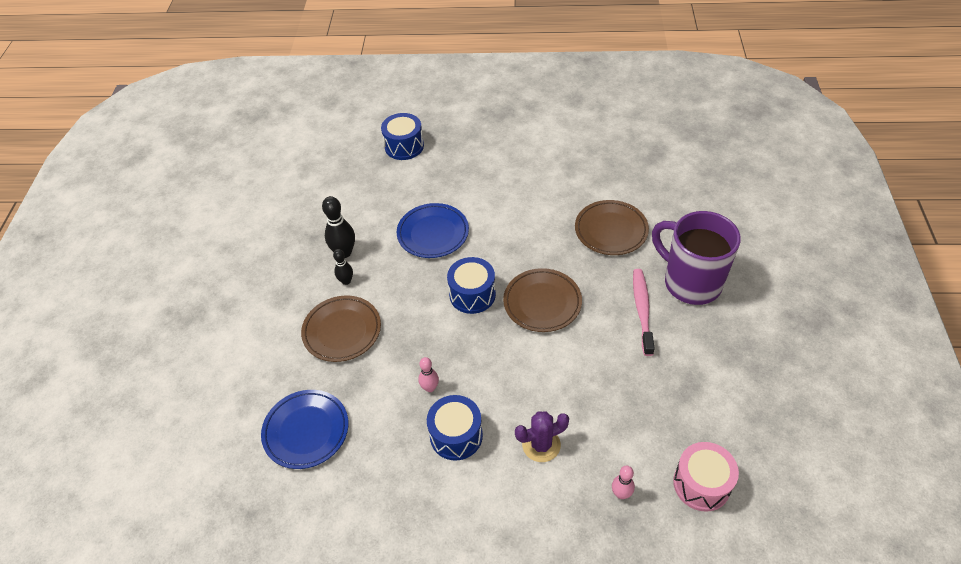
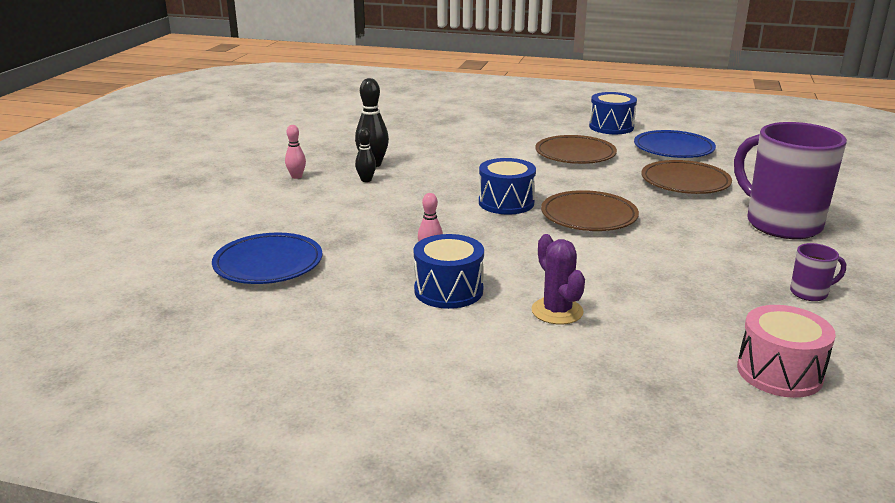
camera: 10 degrees right, 25 degrees down
brown plate [301,296,381,362] -> brown plate moved to [535,135,617,164]
blue drum [381,113,424,160] -> blue drum moved to [589,92,637,134]
blue plate [397,203,469,258] -> blue plate moved to [634,130,716,158]
purple cactus [515,411,569,462] -> purple cactus turned 75 degrees clockwise [531,234,585,324]
pink bowling pin [612,466,635,499] -> pink bowling pin moved to [285,125,306,179]
pink toothbrush [633,269,655,356] -> none
none -> purple mug [790,243,846,301]

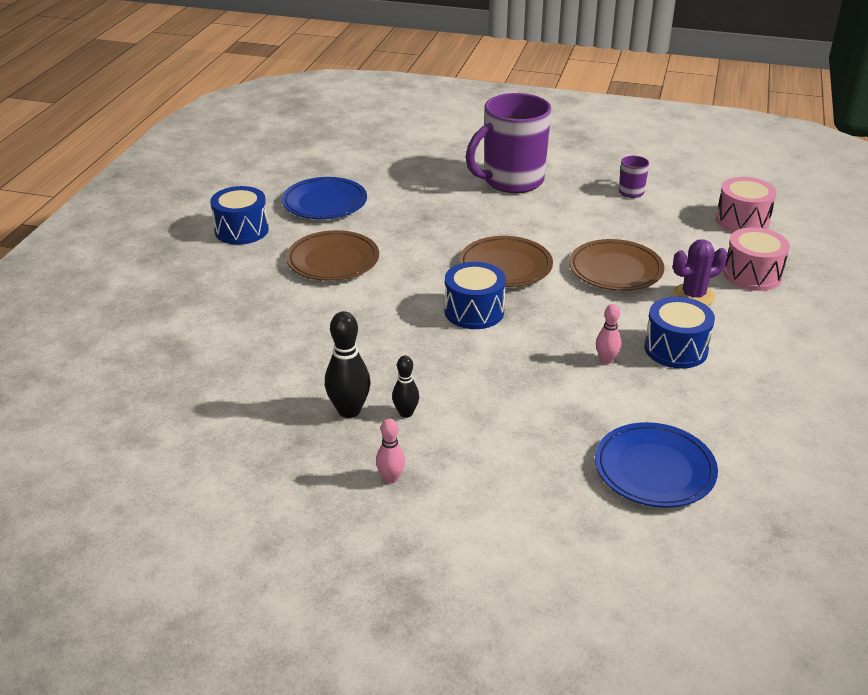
camera: 90 degrees left, 10 degrees up
brown plate [641,160,732,194] -> brown plate moved to [569,239,664,291]
none -> pink drum [723,227,790,291]

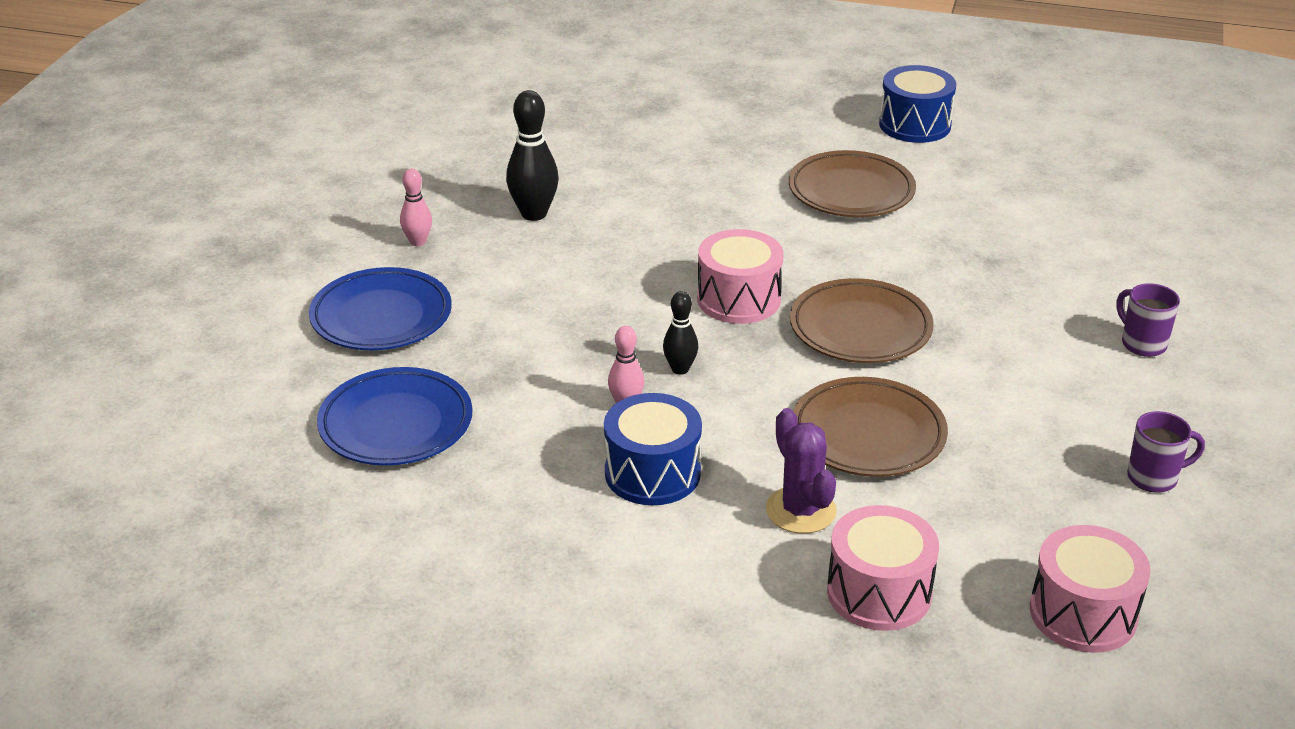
camera: 90 degrees right, 0 degrees up
blue plate [282,177,367,219] -> blue plate moved to [309,267,452,350]
black bowling pin [392,356,419,418] -> black bowling pin moved to [663,291,698,375]
blue drum [445,262,506,329] -> pink drum [697,229,784,324]
purple mug [466,93,552,193] -> purple mug [1116,283,1180,357], size x0.42

